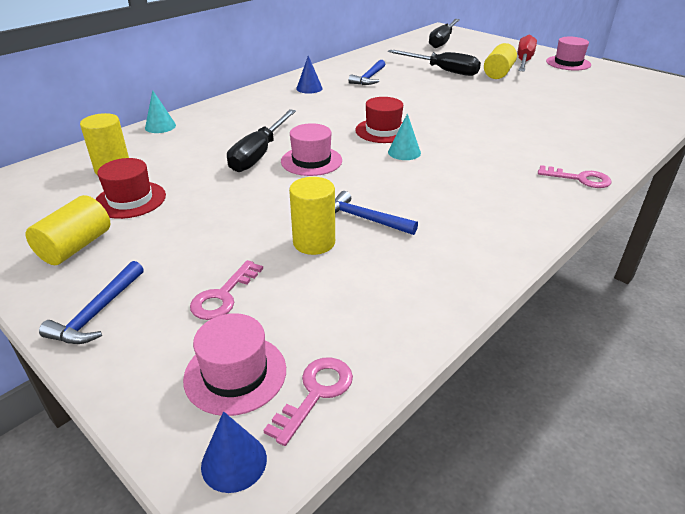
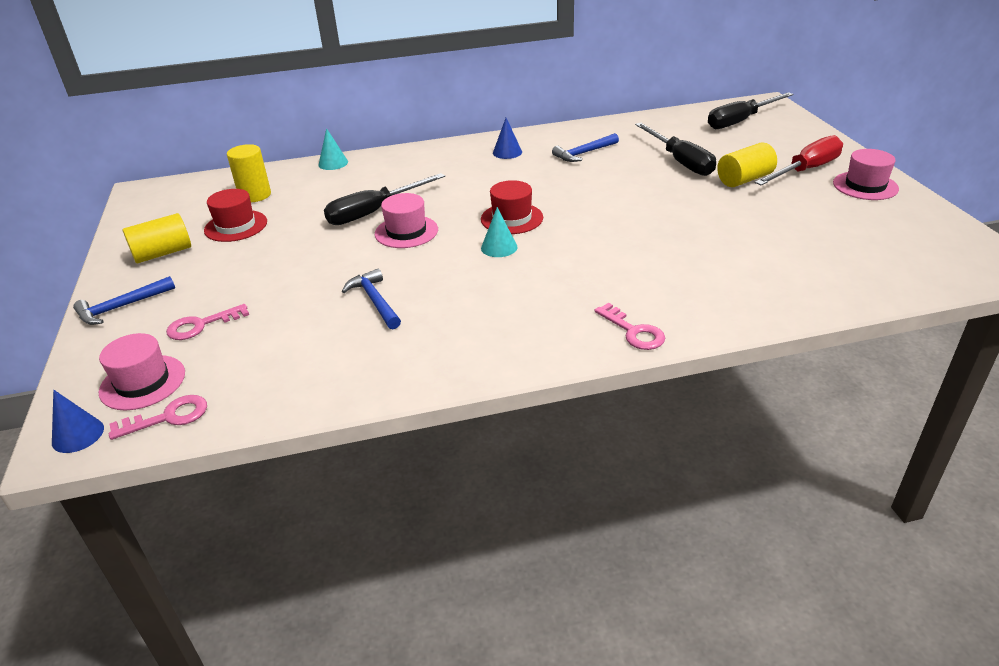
camera: 35 degrees right, 0 degrees up
yellow cylinder [289,177,335,255] -> none

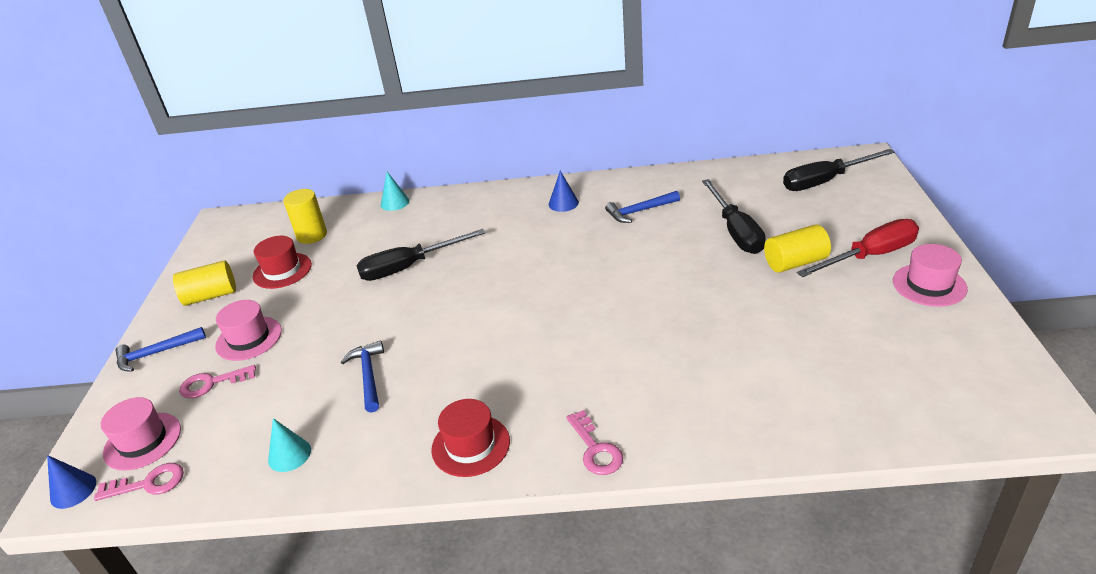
camera: 15 degrees right, 0 degrees up
pink hat [375,193,438,248] -> pink hat moved to [215,300,282,361]
red hat [481,180,543,234] -> red hat moved to [431,399,510,477]
turquoise cone [481,207,517,257] -> turquoise cone moved to [268,418,311,472]

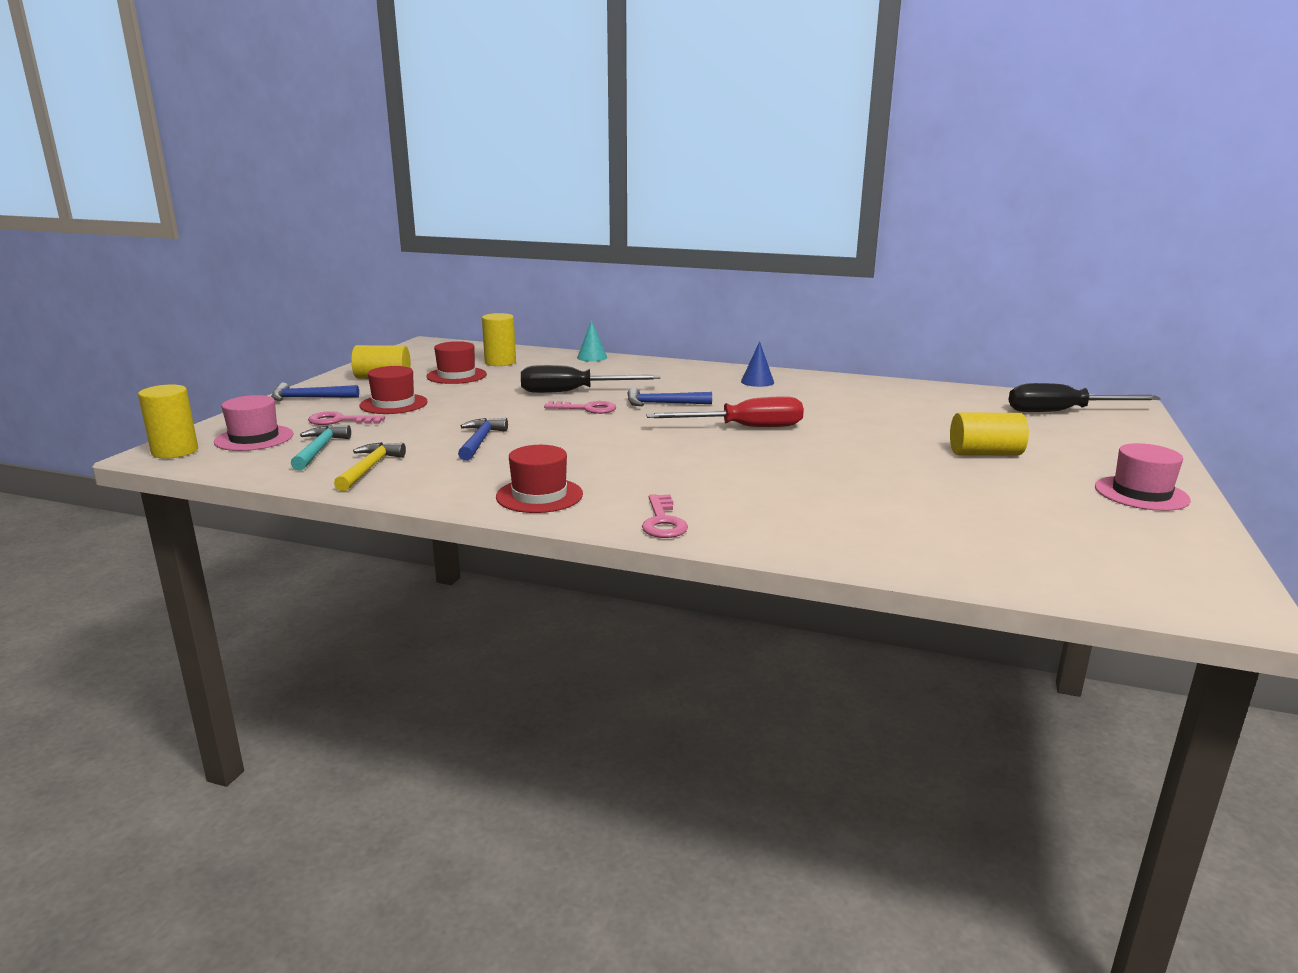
camera: 15 degrees right, 15 degrees down
blue cone [47,455,96,509] -> yellow cylinder [138,384,198,459]
pink key [94,463,184,501] -> pink key moved to [544,401,616,414]
pink hat [215,300,282,361] -> red hat [360,366,428,414]
turquoise cone [268,418,311,472] -> yellow hammer [334,442,406,491]
blue hammer [605,191,680,223] -> blue hammer moved to [628,387,712,406]
black screwdriver [702,179,766,254] -> none
red screwdriver [797,219,919,277] -> red screwdriver moved to [646,396,804,427]
none -> turquoise hammer [291,425,351,470]

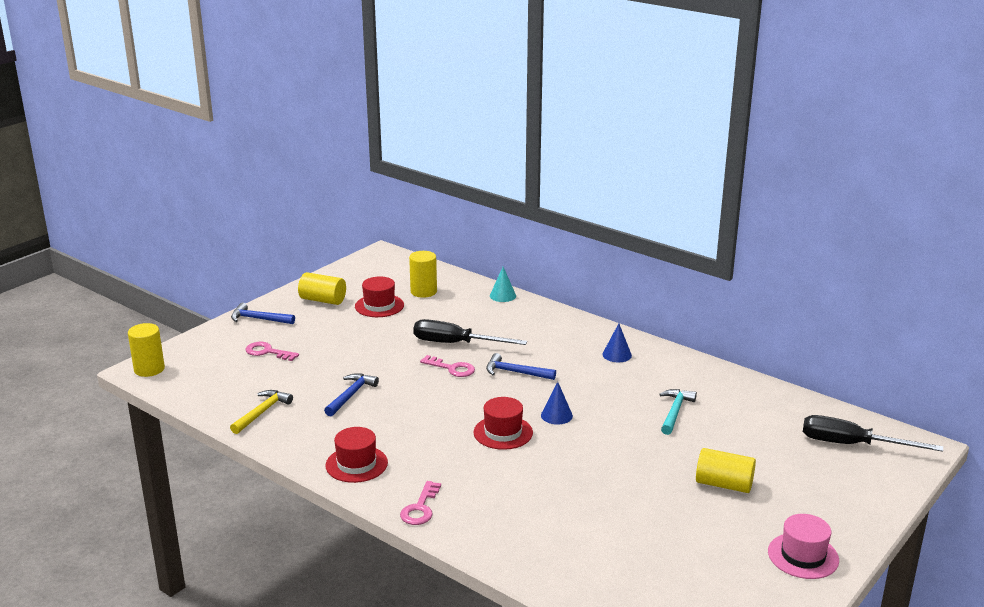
camera: 20 degrees right, 5 degrees up
pink hat [214,395,294,451] -> none
turquoise hammer [291,425,351,470] -> turquoise hammer moved to [659,389,697,435]
red hat [360,366,428,414] -> red hat moved to [474,397,533,450]
red screwdriver [646,396,804,427] -> blue cone [541,382,573,425]

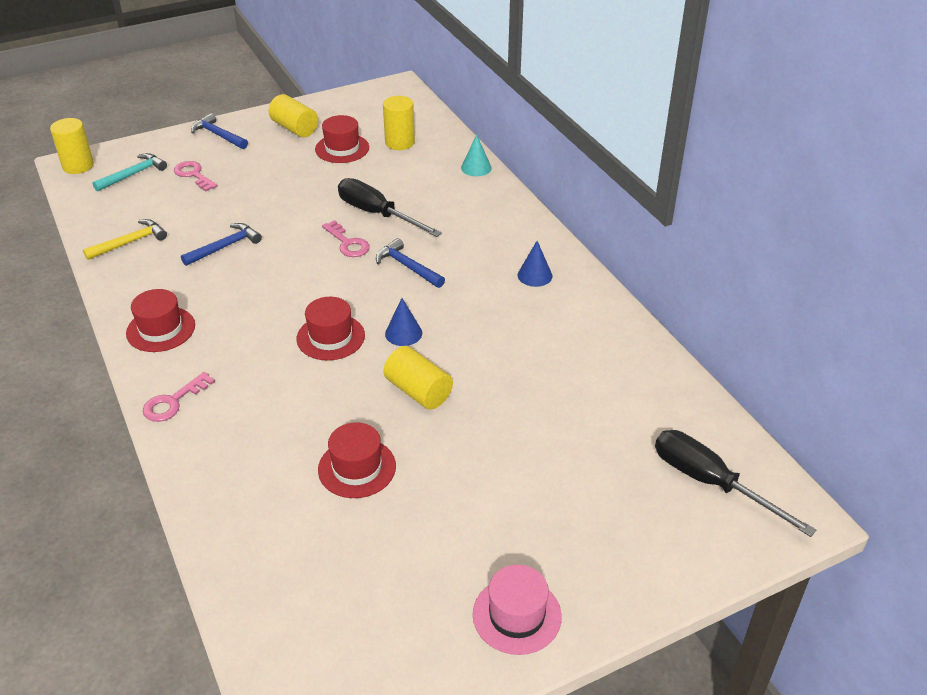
camera: 25 degrees right, 15 degrees up
turquoise hammer [659,389,697,435] -> turquoise hammer moved to [92,153,167,192]
yellow cylinder [696,448,756,493] -> yellow cylinder moved to [383,346,453,410]
none -> red hat [318,422,396,498]

